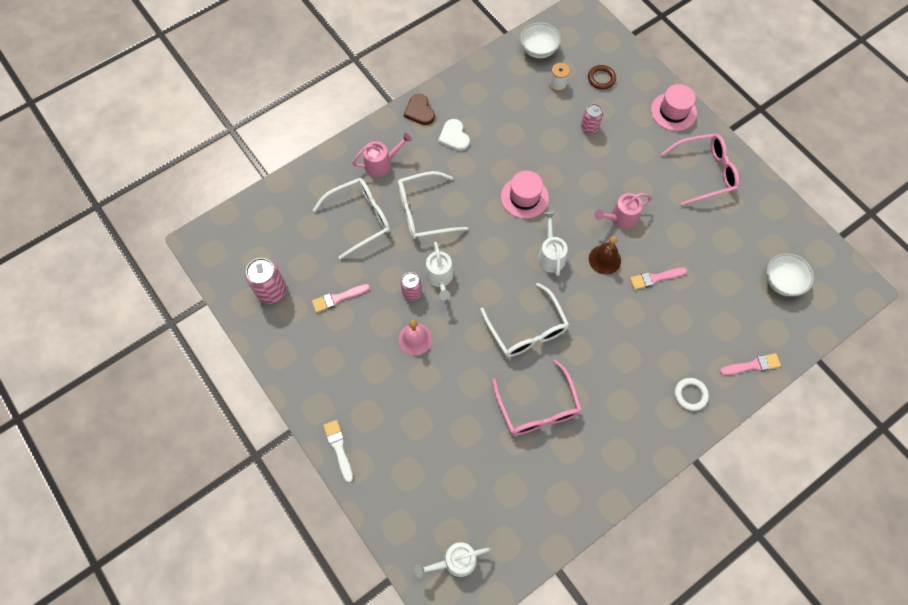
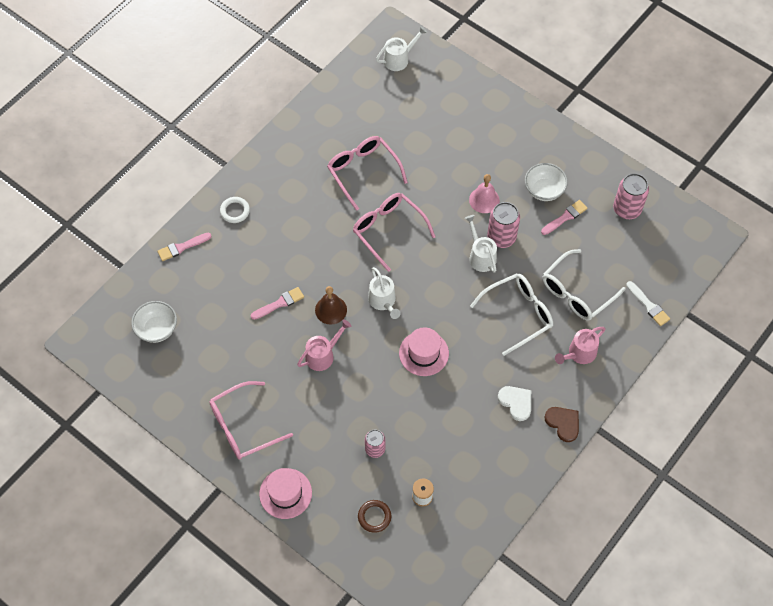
camera: 165 degrees right, 5 degrees down
white brush [323,420,353,482] -> white brush moved to [626,281,670,326]
pink can [401,272,422,301] -> pink can [487,202,520,248], size x1.58
white glasses [480,283,569,357] -> pink glasses [353,193,436,272]
white bowl [520,22,561,58] -> white bowl moved to [525,163,568,201]

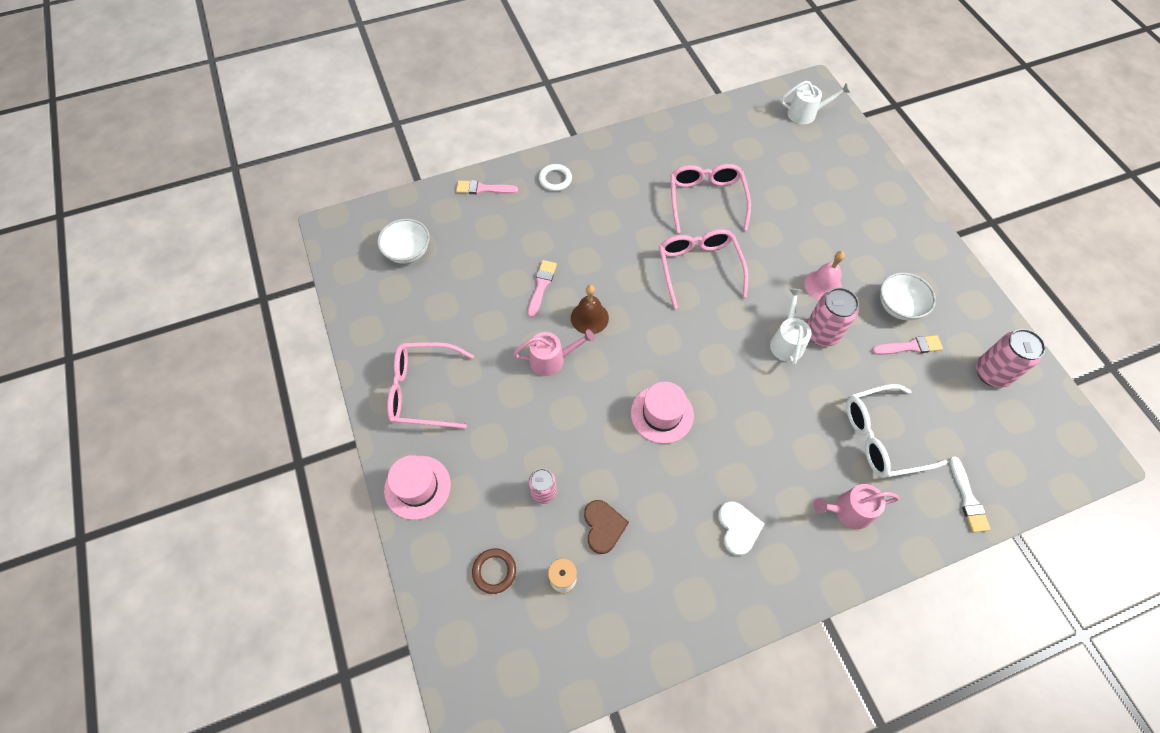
camera: 30 degrees right, 0 degrees up
pink brush [251,287,304,320] -> pink brush turned 75 degrees counterclockwise [528,260,557,317]
white watering can [368,267,401,319] -> none
white glasses [470,273,553,356] -> none
brown heart [545,407,579,442] -> brown heart moved to [584,500,629,554]

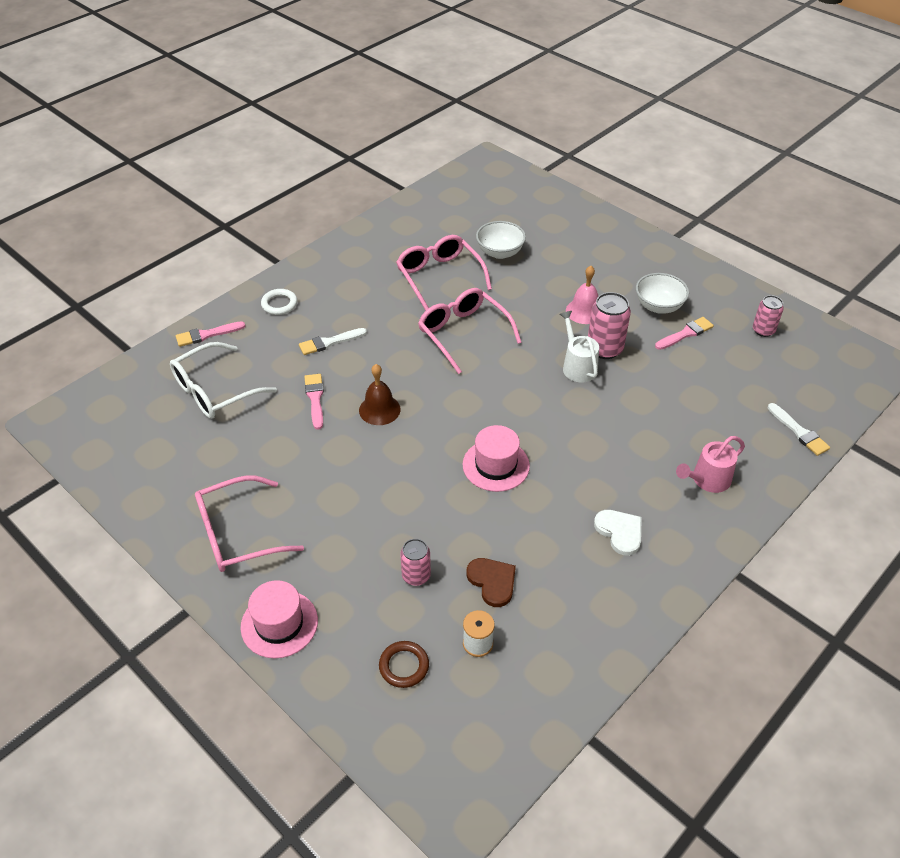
camera: 25 degrees left, 15 degrees down
white bowl [377,219,430,264] -> white bowl moved to [476,221,526,259]
pink watering can [513,329,595,376] -> none
white watering can [781,81,851,125] -> none
white glasses [846,384,947,478] -> white glasses moved to [170,342,277,419]
pink can [976,329,1046,388] -> pink can [753,295,784,337], size x0.63
none -> white brush [299,328,367,355]

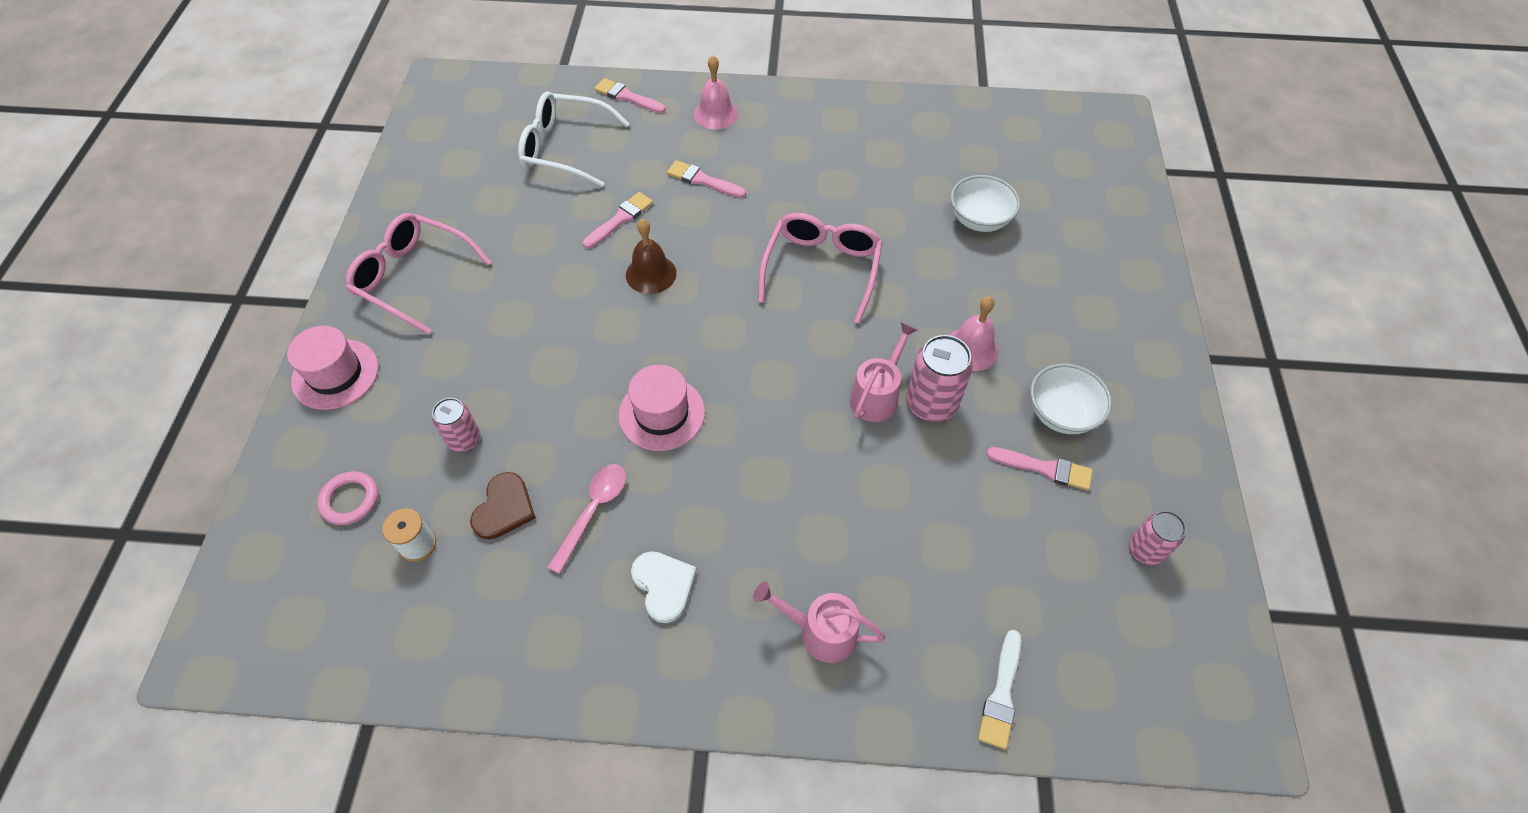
camera: 50 degrees right, 10 degrees up
white ring [261,289,297,315] -> pink bell [694,55,738,130]
white brush [299,328,367,355] -> pink brush [667,160,746,198]
brown ring [379,641,429,688] -> pink ring [317,471,378,525]
pink glasses [396,235,492,310] -> none
white watering can [560,311,599,382] -> pink watering can [850,322,917,422]
white heart [594,510,642,555] -> white heart turned 45 degrees counterclockwise [631,551,697,623]
none -> pink spoon [547,464,626,574]

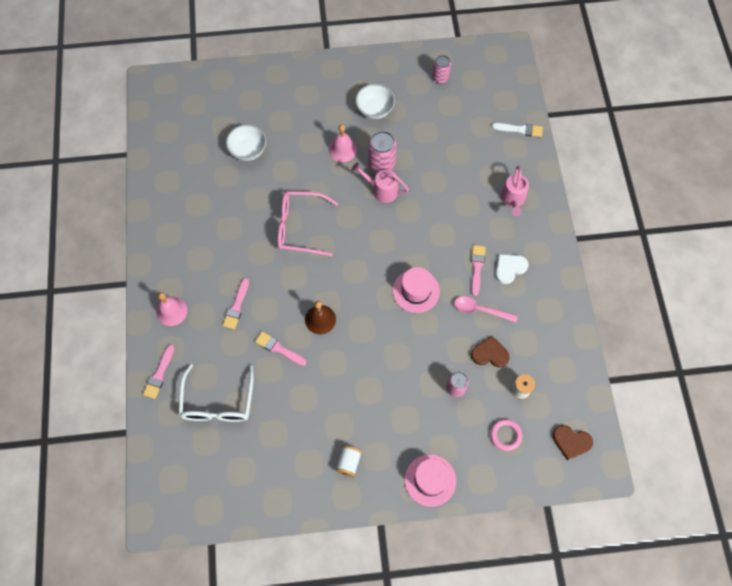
camera: 100 degrees left, 10 degrees up
pink glasses [346,213,492,335] -> white spool [335,445,362,477]
pink brush [986,447,1093,491] -> pink brush moved to [471,245,486,296]
none -> brown heart [553,425,593,460]

